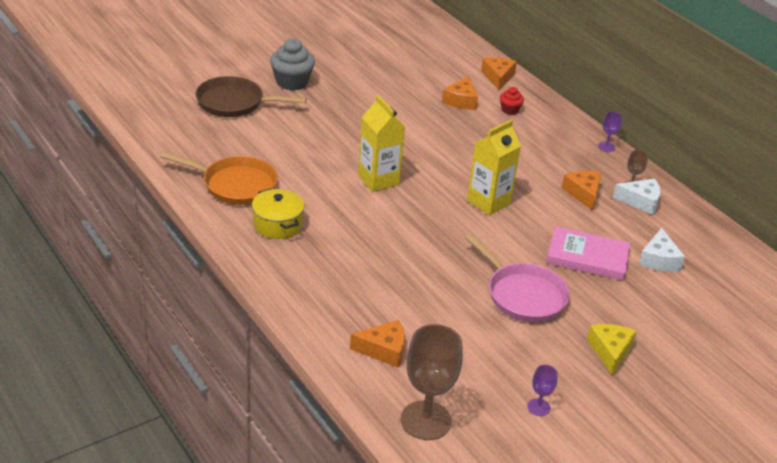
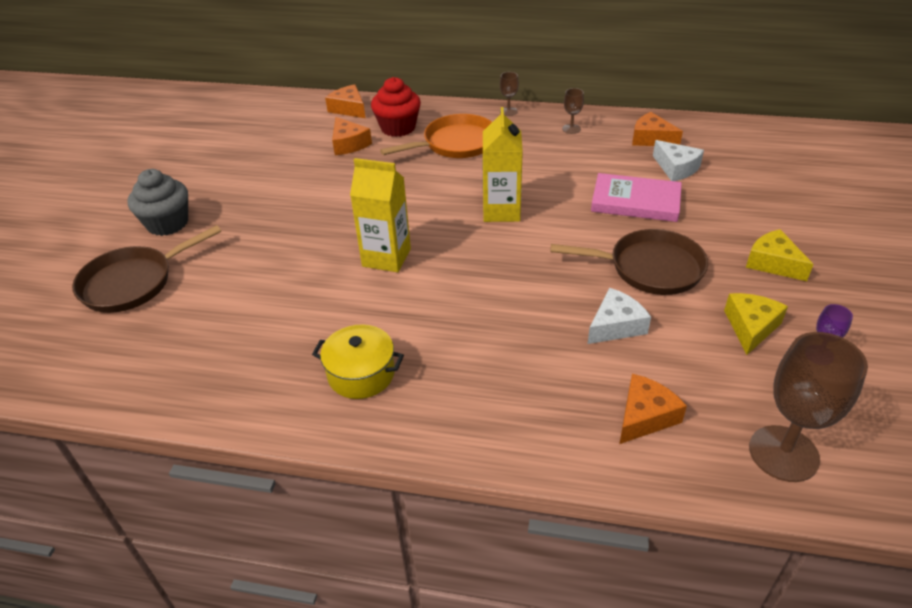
camera: 40 degrees left, 5 degrees up
orange pan [160,151,278,205] -> orange pan moved to [380,114,492,158]
pink pan [465,234,570,322] -> brown pan [550,229,708,295]
red cupcake [500,87,524,115] -> red cupcake [371,77,421,137], size x1.84
pink book [546,226,630,280] -> pink book turned 45 degrees clockwise [591,173,682,222]
orange cheese [562,171,601,211] -> orange cheese moved to [632,112,683,146]
purple goblet [598,111,622,152] -> brown goblet [500,72,519,116]
white cheese [613,178,661,215] -> white cheese moved to [588,288,651,344]
none -> yellow cheese [724,293,788,355]

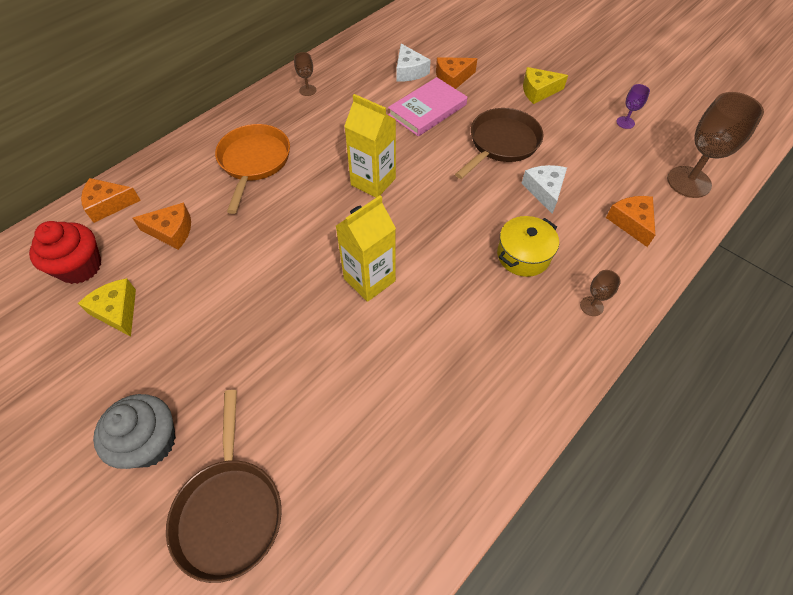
camera: 60 degrees left, 15 degrees up
yellow pot [312,324,404,399] -> yellow pot moved to [497,216,559,277]
red cupcake [371,77,421,137] -> red cupcake moved to [29,221,101,284]
brown goblet [500,72,519,116] -> brown goblet moved to [580,270,621,316]
orange cheese [632,112,683,146] -> orange cheese moved to [436,57,478,89]
white cheese [653,140,704,181] -> white cheese turned 75 degrees clockwise [397,44,431,81]
yellow cheese [724,293,788,355] -> yellow cheese moved to [78,278,136,337]

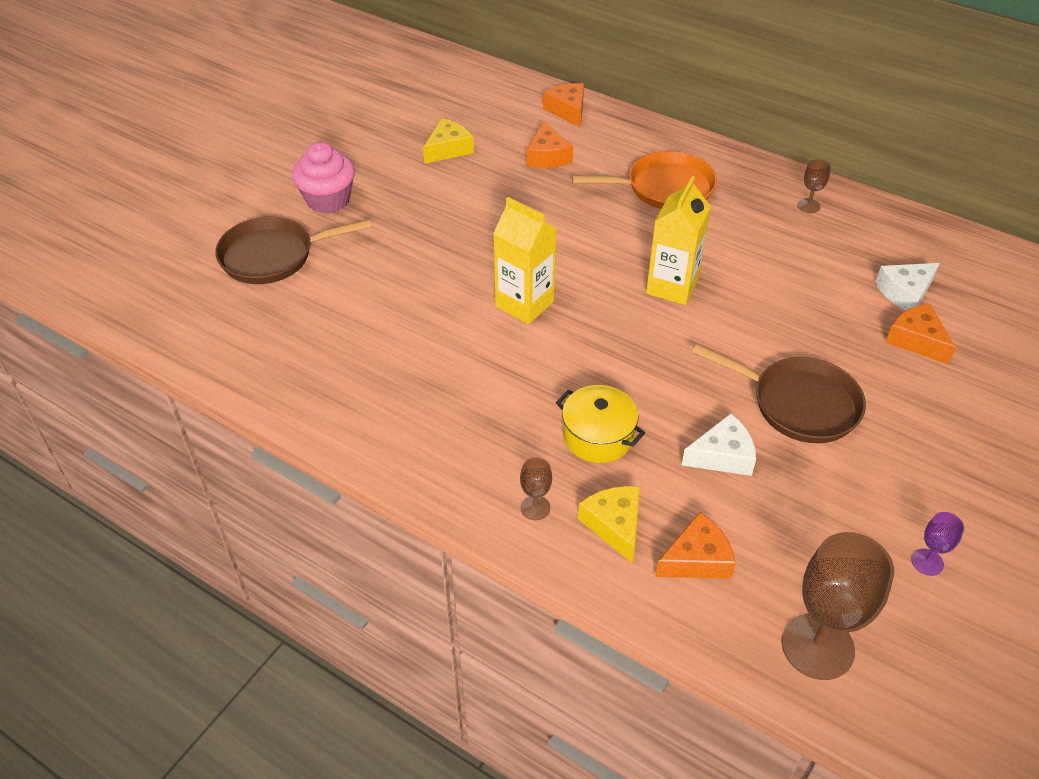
camera: 80 degrees right, 10 degrees down
red cupcake [29,221,101,284] -> none
grey cupcake [93,394,176,469] -> pink cupcake [292,142,355,213]
pink book [388,77,467,137] -> none
yellow cheese [523,67,568,104] -> yellow cheese moved to [578,486,640,564]

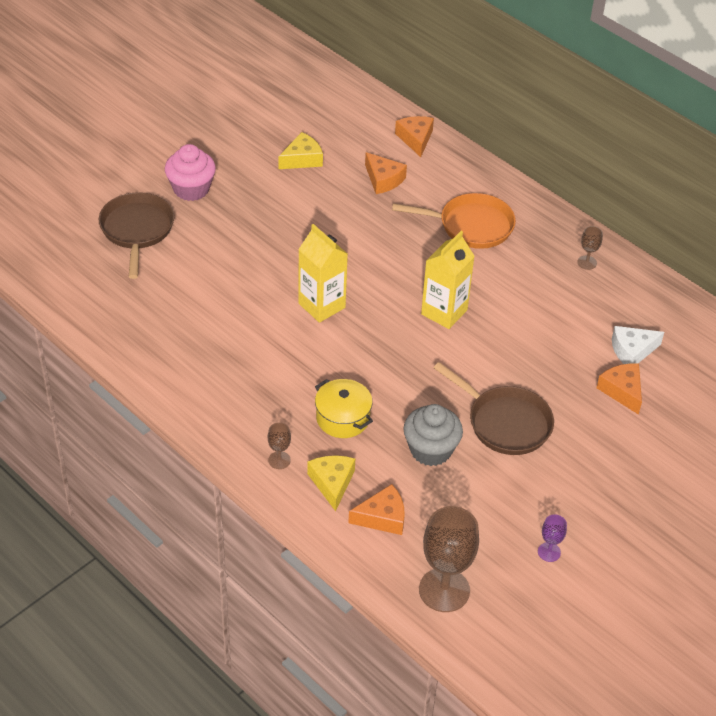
camera: 10 degrees right, 0 degrees up
brown pan [215,217,372,284] -> brown pan turned 90 degrees clockwise [99,192,174,279]
orange cheese [526,121,573,168] -> orange cheese turned 45 degrees counterclockwise [365,152,407,194]
white cheese [682,413,756,476] -> grey cupcake [403,404,463,466]

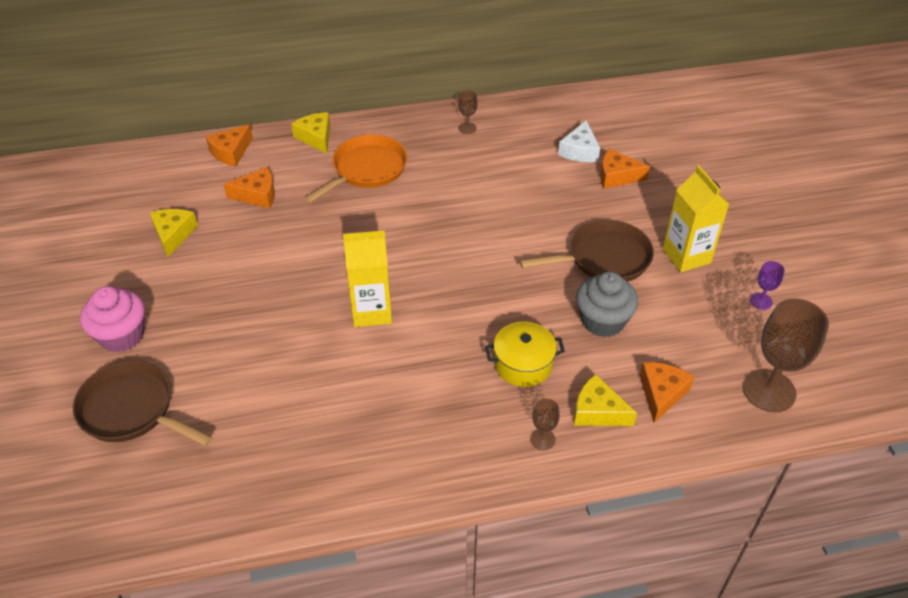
camera: 55 degrees left, 0 degrees up
orange cheese [395,116,434,157] -> orange cheese turned 75 degrees counterclockwise [206,125,253,166]
yellow carton [421,231,475,329] -> yellow carton moved to [663,165,730,272]
none -> yellow cheese [291,112,330,154]

